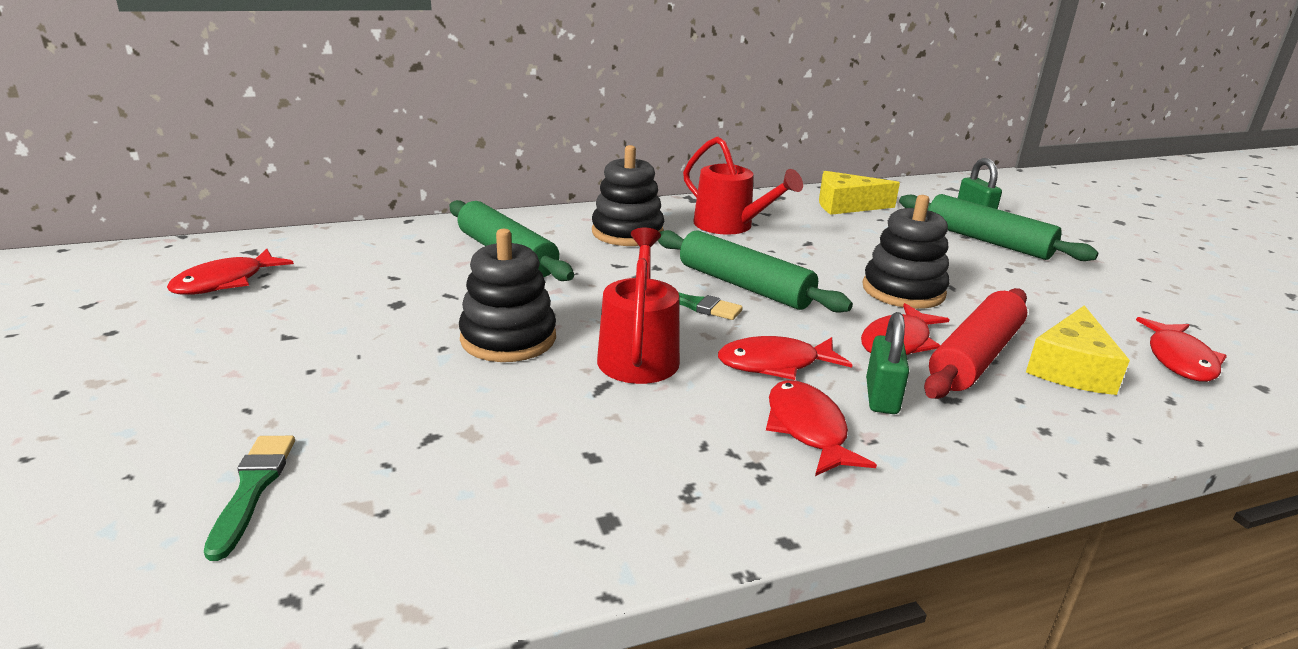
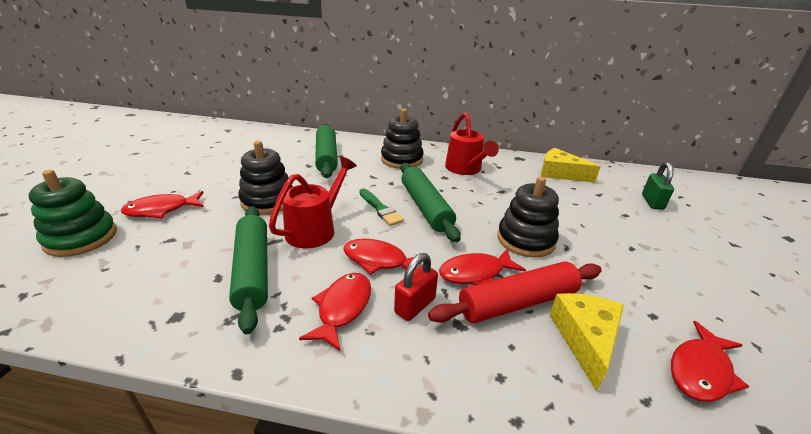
camera: 30 degrees right, 5 degrees up
red fish [167,249,294,295] -> red fish moved to [121,191,204,218]
green brush [204,436,295,561] -> green stacking toy [28,170,117,257]
green padlock [866,312,909,414] -> red padlock [394,253,438,321]
green rolling pin [899,194,1098,261] -> green rolling pin moved to [229,206,268,334]
yellow cheese [1026,305,1130,395] -> yellow cheese turned 135 degrees clockwise [550,293,624,391]

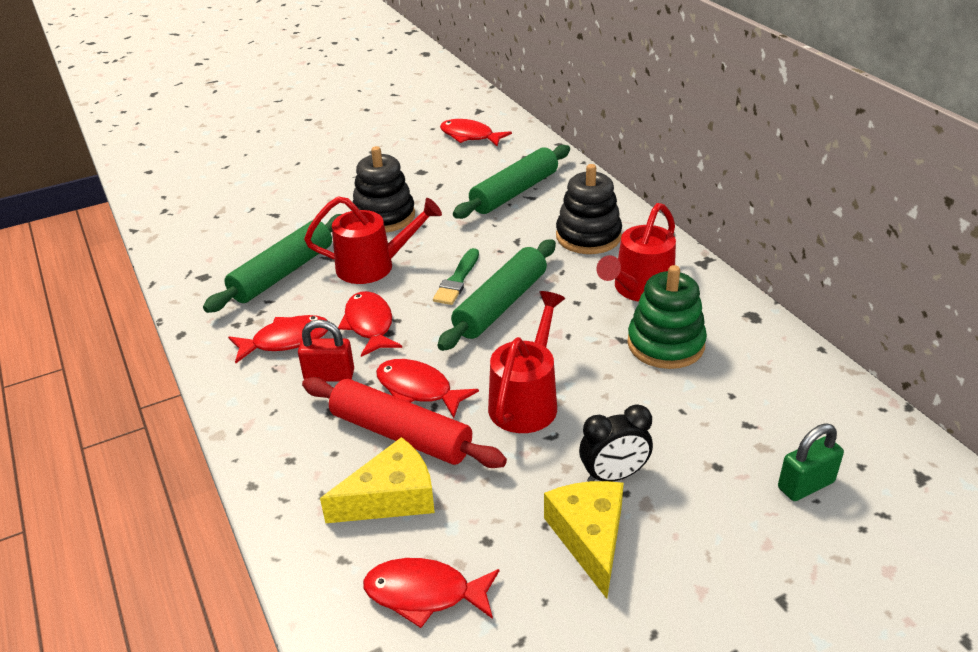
camera: 55 degrees right, 5 degrees up
green stacking toy [28,170,117,257] -> green stacking toy moved to [627,265,707,369]
red fish [121,191,204,218] -> red fish moved to [440,119,512,146]
black stacking toy [497,176,559,258] -> red watering can [488,291,565,433]
yellow cheese [541,148,601,183] -> yellow cheese moved to [544,481,624,599]
none -> black clock [579,404,653,482]

